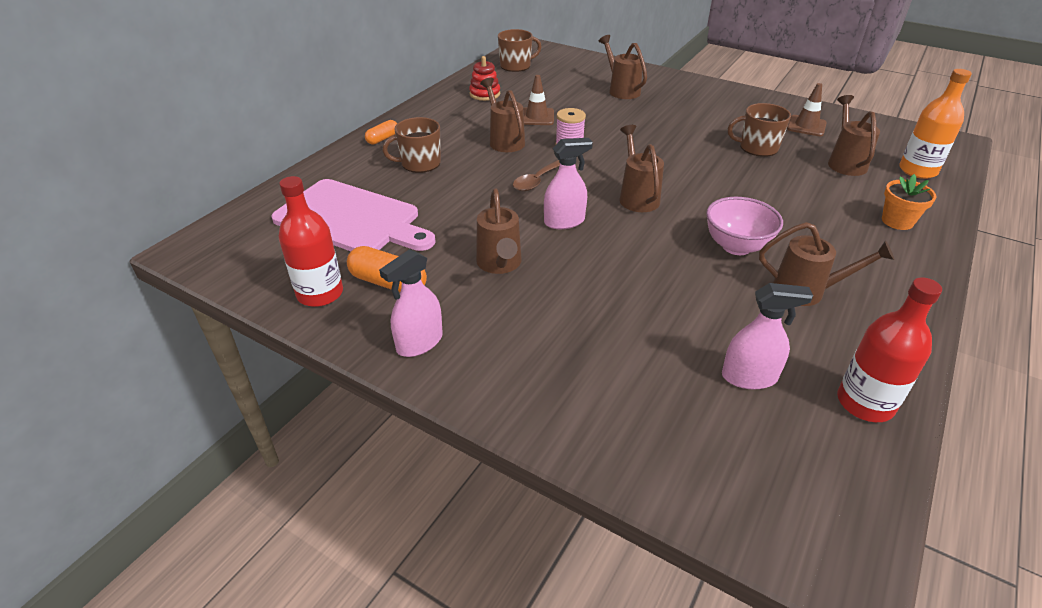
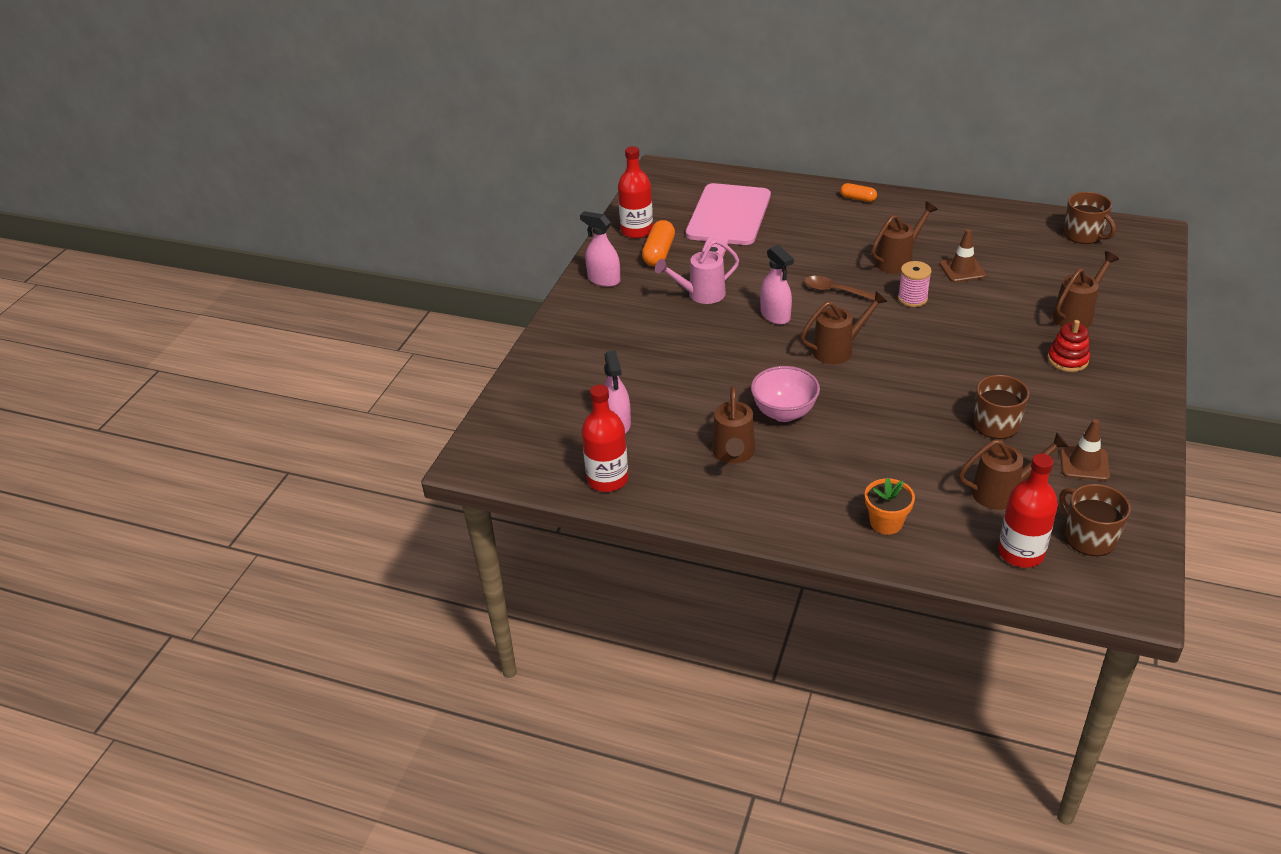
camera: 80 degrees right, 0 degrees up
brown mug [382,117,441,173] -> brown mug moved to [1059,484,1131,556]
red stacking toy [469,56,500,101] -> red stacking toy moved to [1047,320,1090,372]
brown watering can [476,189,522,274] -> pink watering can [655,239,739,304]
orange bottle [899,69,972,179] -> red bottle [998,453,1058,568]

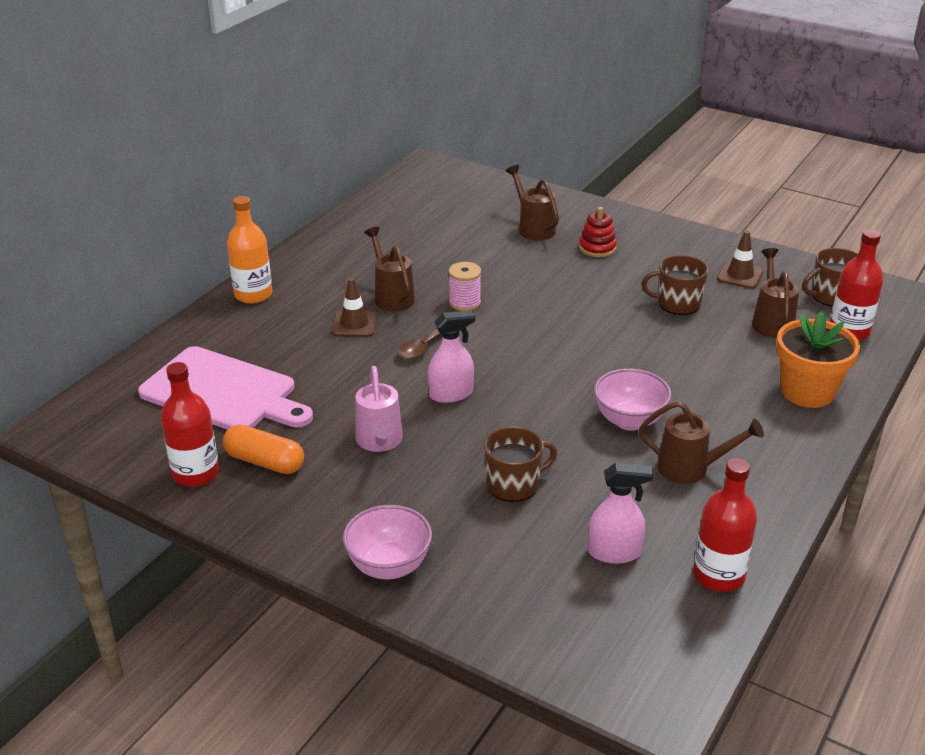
camera: 80 degrees left, 5 degrees down
pink spray bottle [580,211,620,287] -> none
brown watering can [800,291,888,364] -> none
orange capsule [840,183,877,202] -> orange bottle [227,196,272,304]
orange flower pot [865,478,915,535] -> orange flower pot [776,311,860,408], size x1.65
brown traffic cone [940,229,986,282] -> brown traffic cone moved to [331,278,377,337]
brown mug [1064,192,1116,244] -> brown mug moved to [484,426,557,502]
none -> pink bowl [343,505,432,579]

